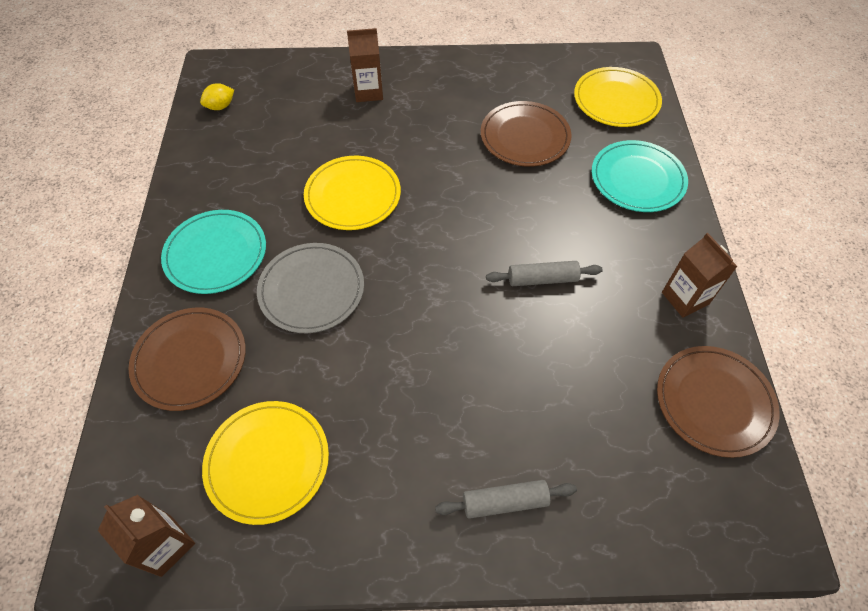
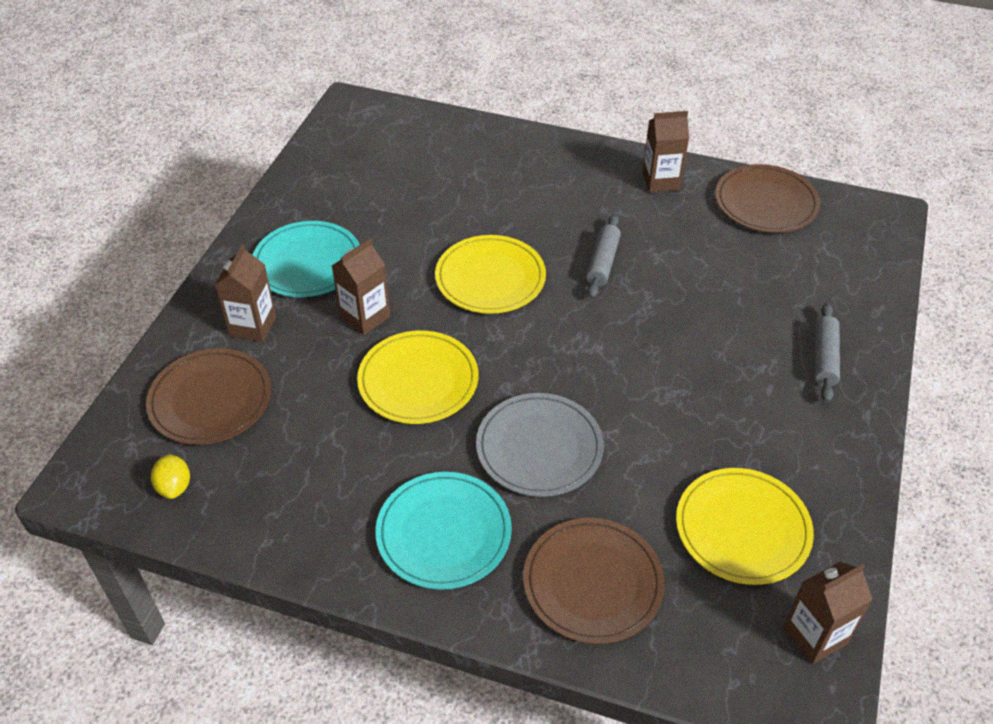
camera: 70 degrees left, 10 degrees down
brown plate [481,101,572,167] -> brown plate moved to [146,348,271,445]
yellow plate [574,67,662,127] -> yellow plate moved to [435,235,546,314]
turquoise plate [592,140,688,212] -> turquoise plate moved to [253,221,360,297]
none -> brown carton [332,238,390,335]

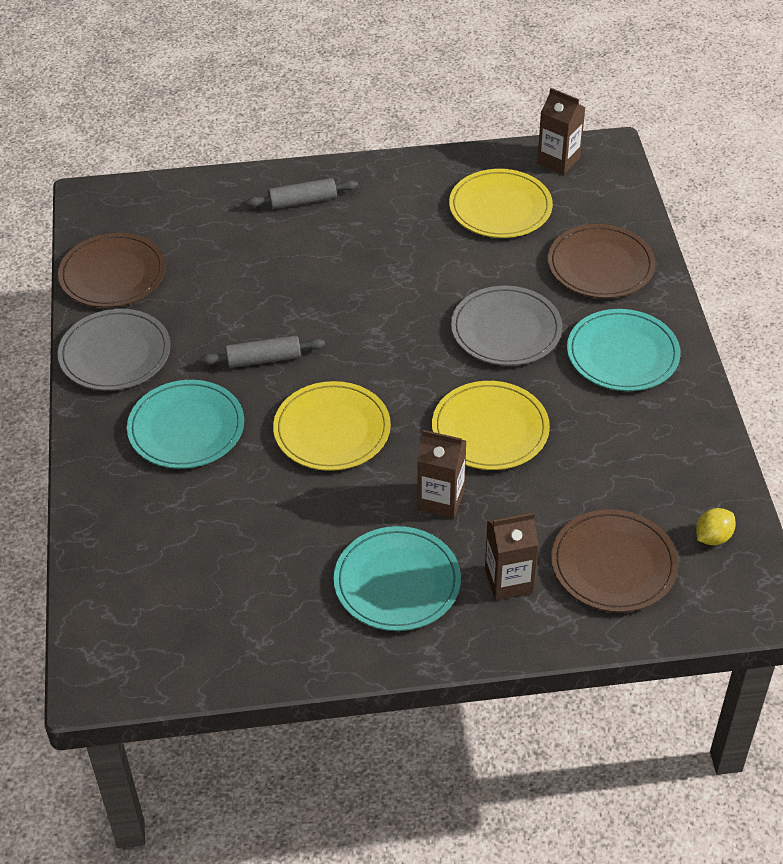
camera: 115 degrees left, 0 degrees up
brown carton [642,111,689,193] -> grey plate [58,309,171,391]
none -> turquoise plate [127,380,244,469]

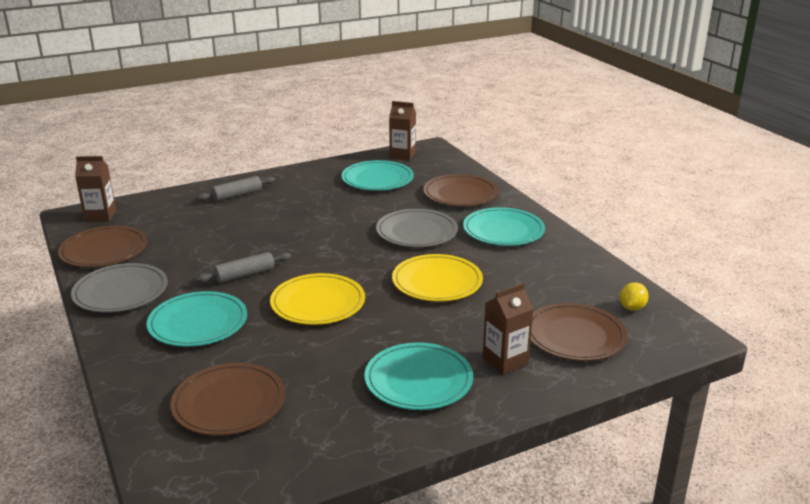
camera: 20 degrees left, 20 degrees down
brown carton [417,430,466,519] -> brown carton moved to [75,156,116,222]
yellow plate [449,169,553,238] -> turquoise plate [341,160,414,191]
none -> brown plate [170,363,285,436]

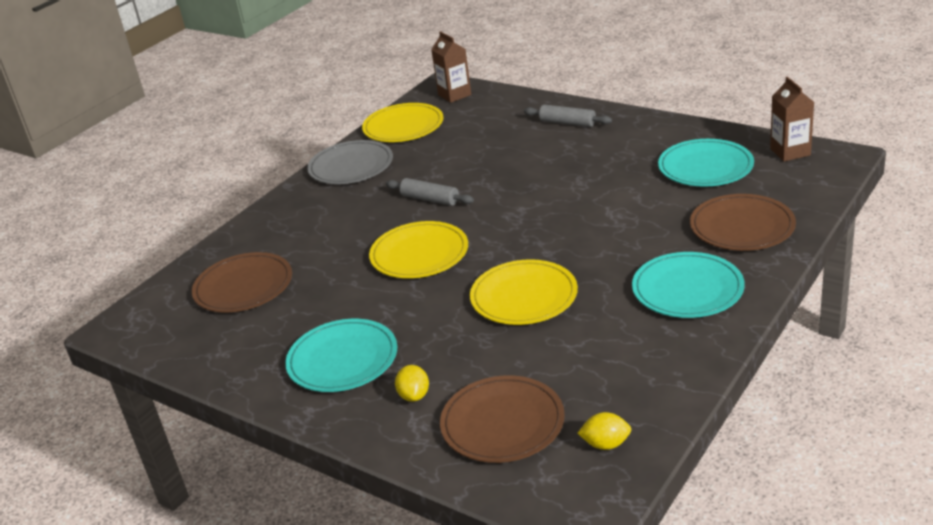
camera: 65 degrees right, 5 degrees up
brown plate [58,226,147,267] -> yellow plate [362,103,443,142]
turquoise plate [147,291,247,347] -> none
grey plate [376,209,458,247] -> none
brown carton [483,283,534,375] -> yellow lemon [395,365,429,402]

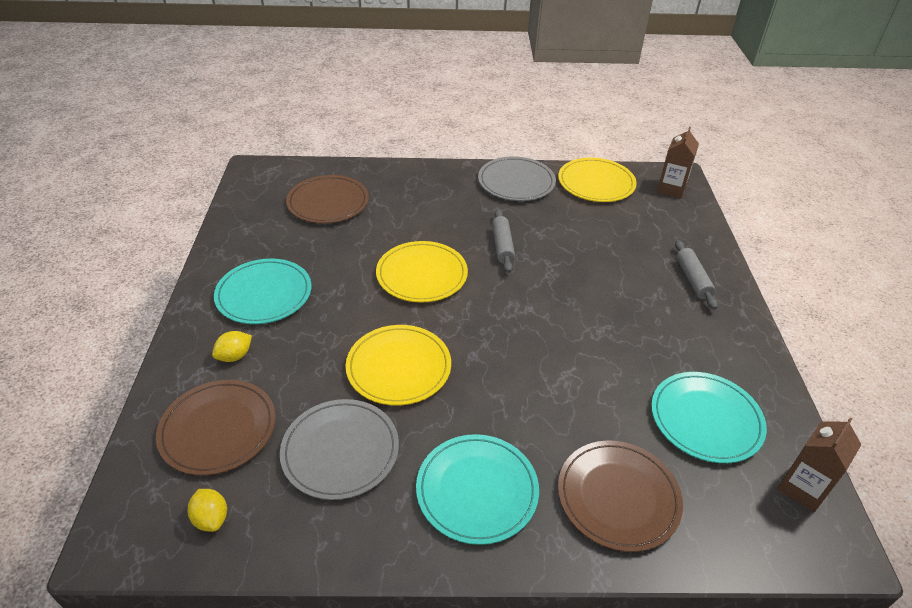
camera: 50 degrees right, 10 degrees up
none -> grey plate [280,399,399,500]

